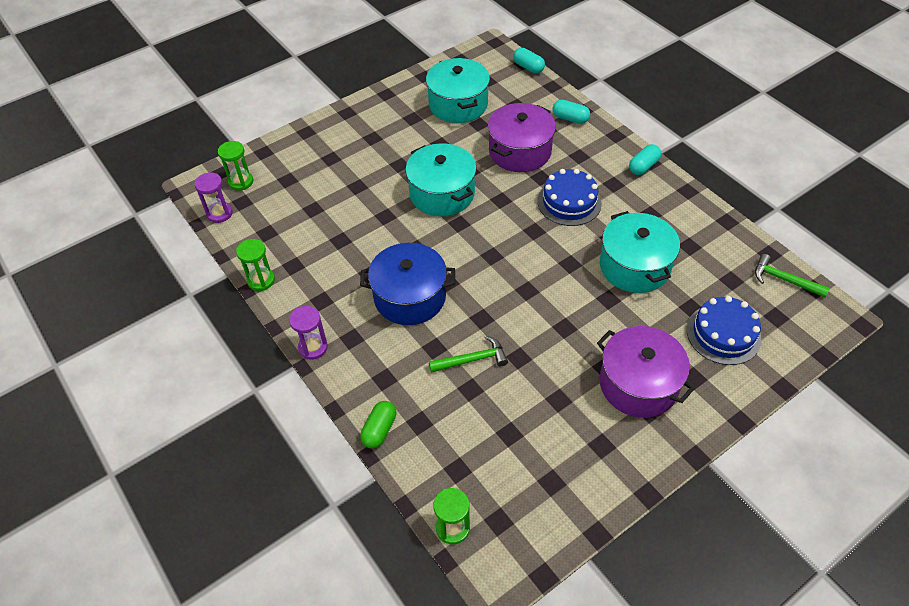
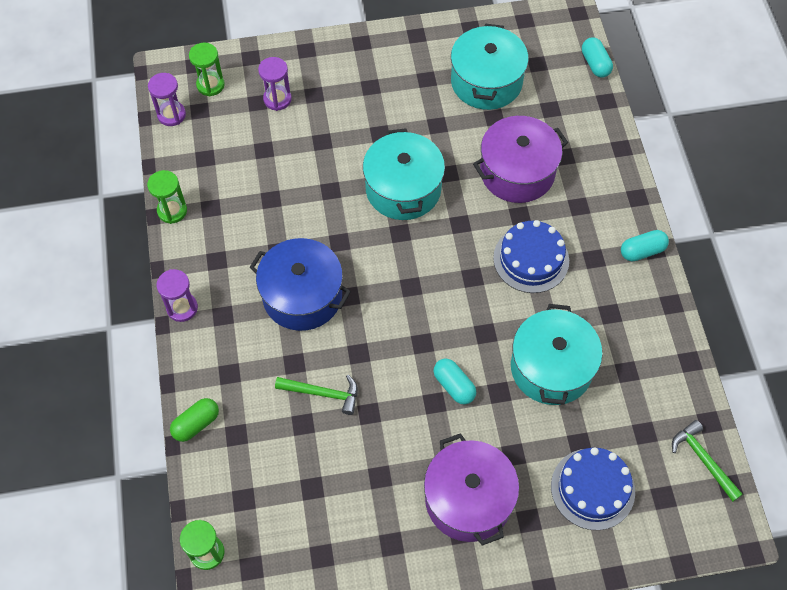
camera: 25 degrees right, 10 degrees up
turquoise capsule [553,100,590,124] -> turquoise capsule moved to [433,359,476,404]
none -> purple hourglass [258,57,292,111]

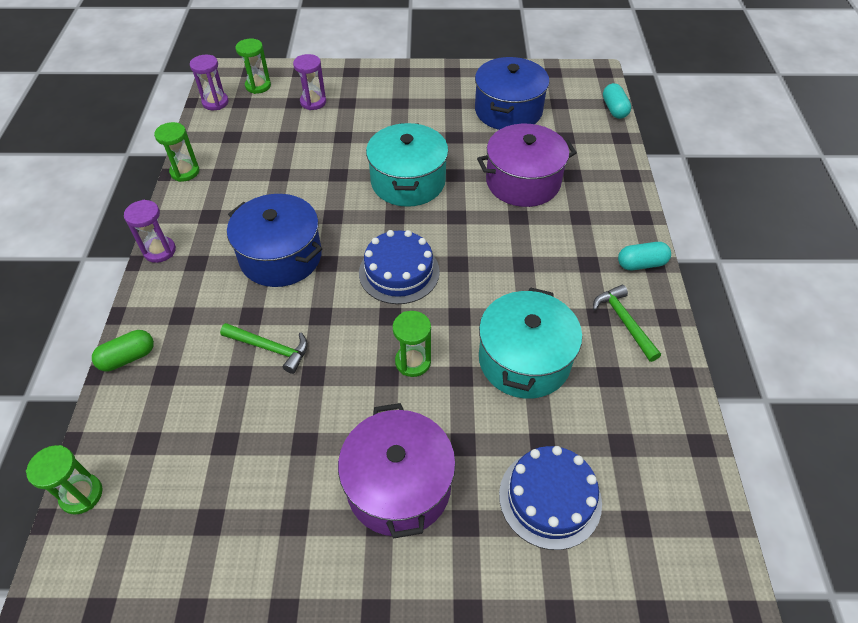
camera: 10 degrees right, 10 degrees down
turquoise capsule [433,359,476,404] -> green hourglass [393,311,431,377]
turquoise pot [451,24,529,110] -> blue pot [475,57,550,130]
blue cake [493,220,569,293] -> blue cake moved to [359,230,440,304]
green hammer [672,420,743,502] -> green hammer moved to [593,285,661,362]

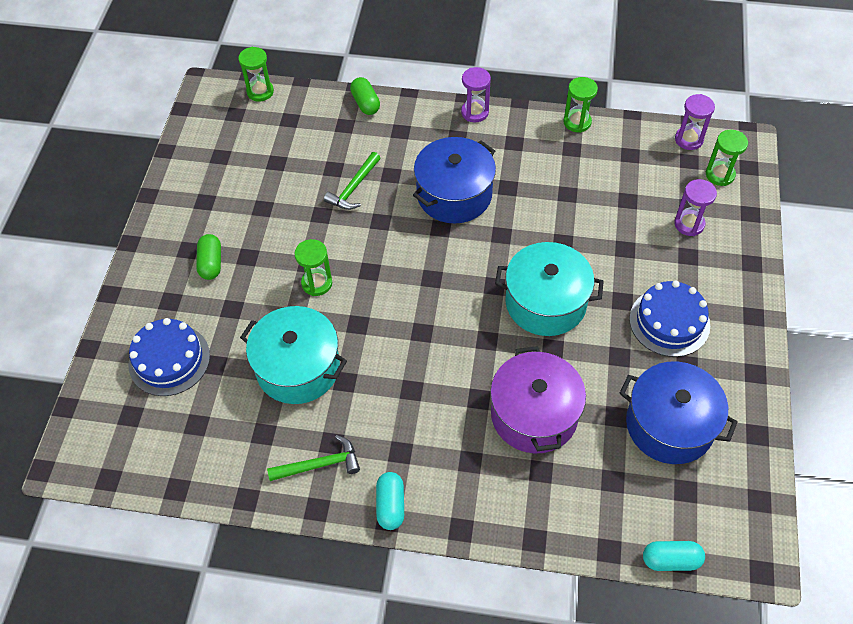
camera: 100 degrees right, 5 degrees up
purple pot [338,403,456,539] -> green capsule [196,234,221,280]
blue cake [359,230,440,304] -> blue cake moved to [629,281,710,357]

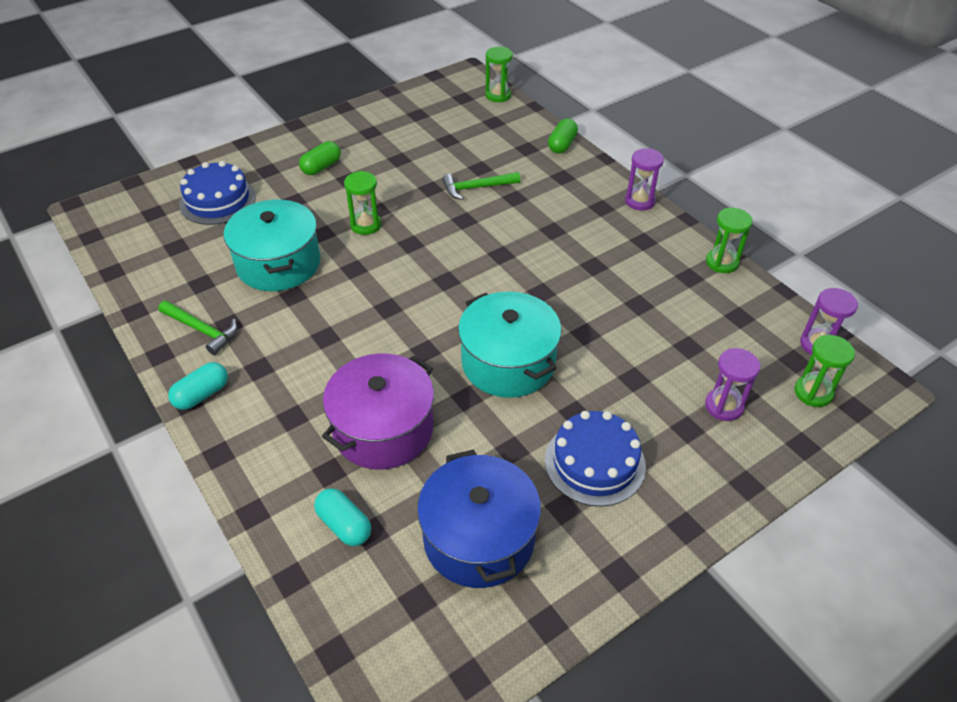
camera: 45 degrees right, 10 degrees down
blue pot [413,137,496,223] -> none
turquoise capsule [643,541,705,571] -> turquoise capsule moved to [314,488,371,546]

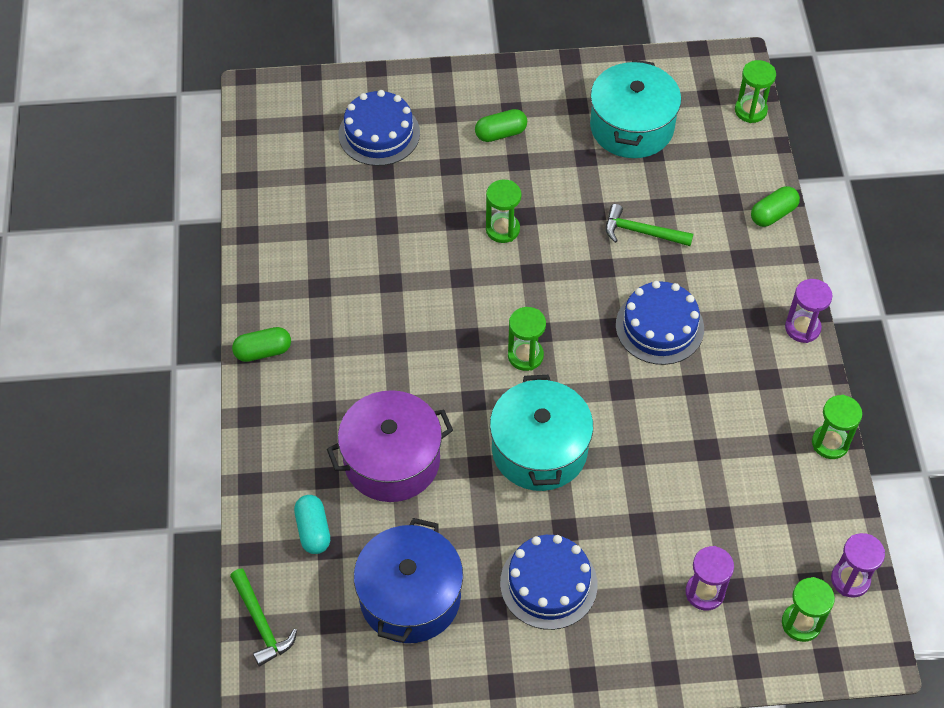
camera: 30 degrees right, 10 degrees up
green hammer [158,301,237,355] -> green hammer moved to [230,568,297,666]
turquoise capsule [168,362,228,410] -> green capsule [232,327,291,362]
turquoise pot [224,199,321,291] -> turquoise pot moved to [590,60,681,158]
none -> green hourglass [508,307,546,371]
none -> blue cake [616,281,704,365]

